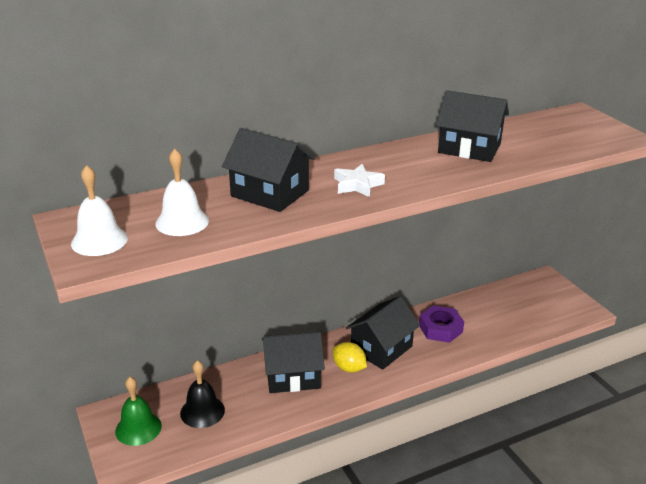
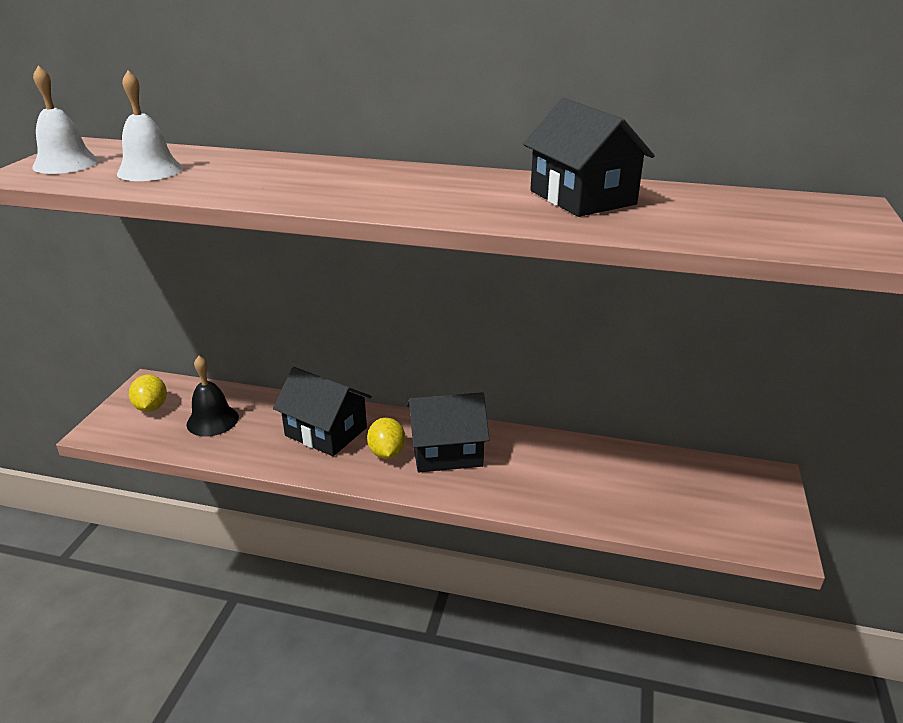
camera: 40 degrees right, 0 degrees up
green bell [115,377,162,446] -> yellow lemon [129,375,167,412]
black house [222,128,315,212] -> none
white star [334,164,385,197] -> none
purple nut [419,305,464,343] -> none

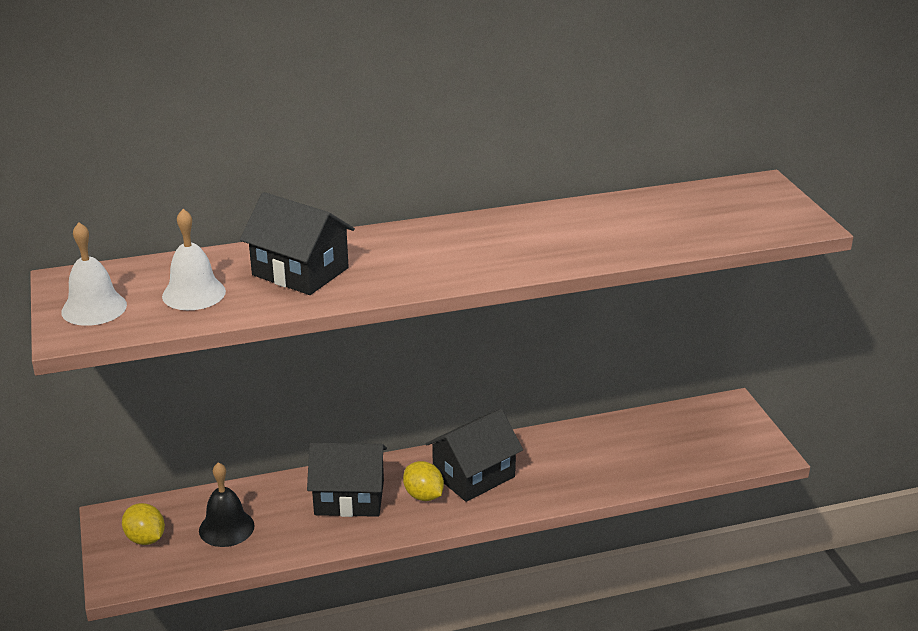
camera: 30 degrees left, 0 degrees up
black house [523,98,655,217] -> black house moved to [240,192,355,295]

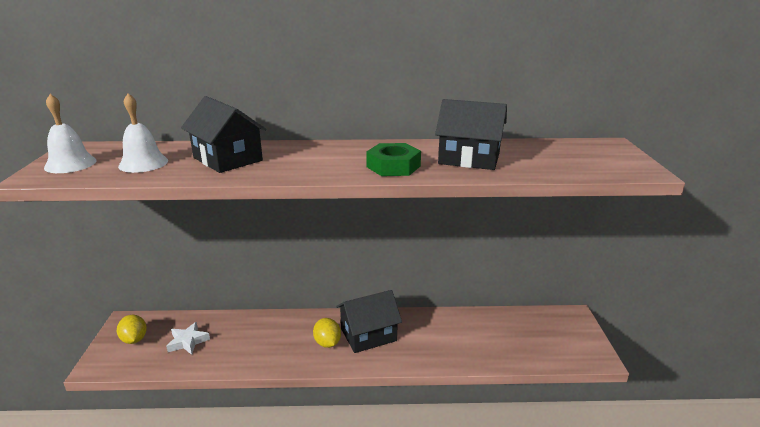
camera: 15 degrees right, 5 degrees down
black bell [199,462,254,547] -> white star [166,322,210,355]
black house [307,443,387,517] -> black house moved to [435,99,507,170]
none -> green nut [366,143,421,176]

